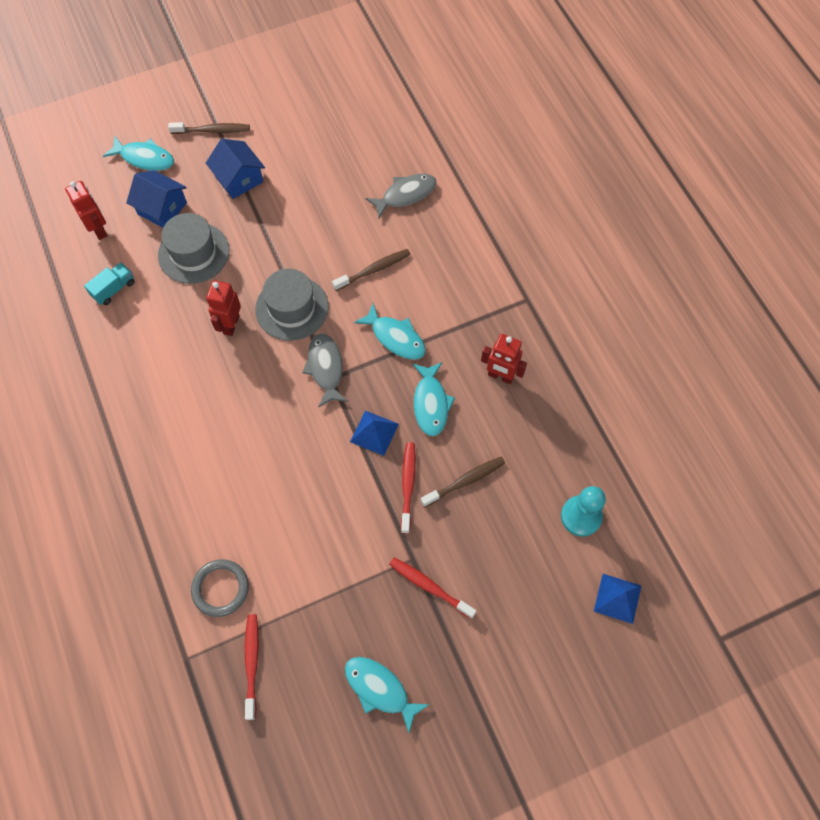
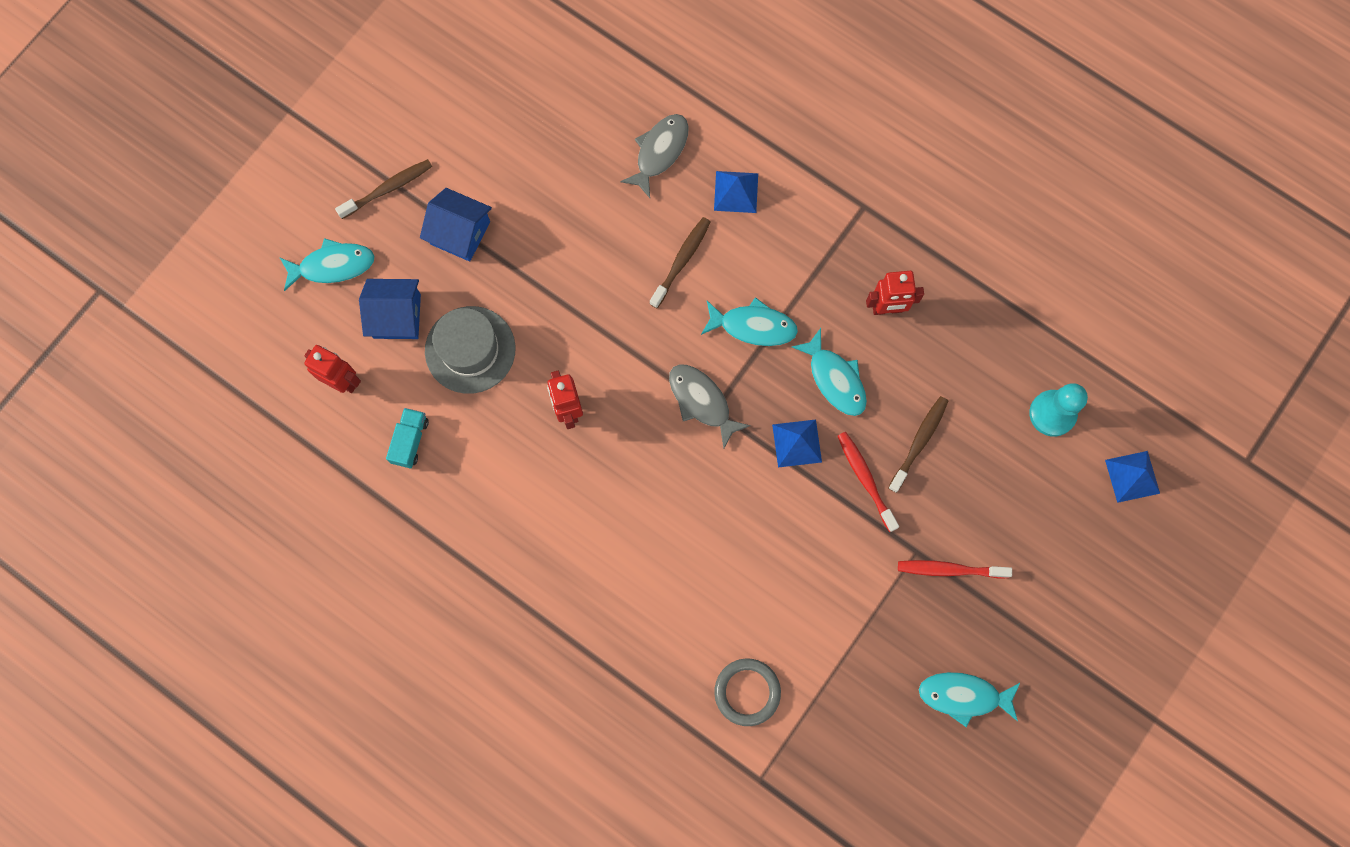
camera: 30 degrees left, 10 degrees up
red toothbrush [245,614,259,720] -> none
grey hat [255,269,329,341] -> none
none -> blue pyramid [714,171,758,213]

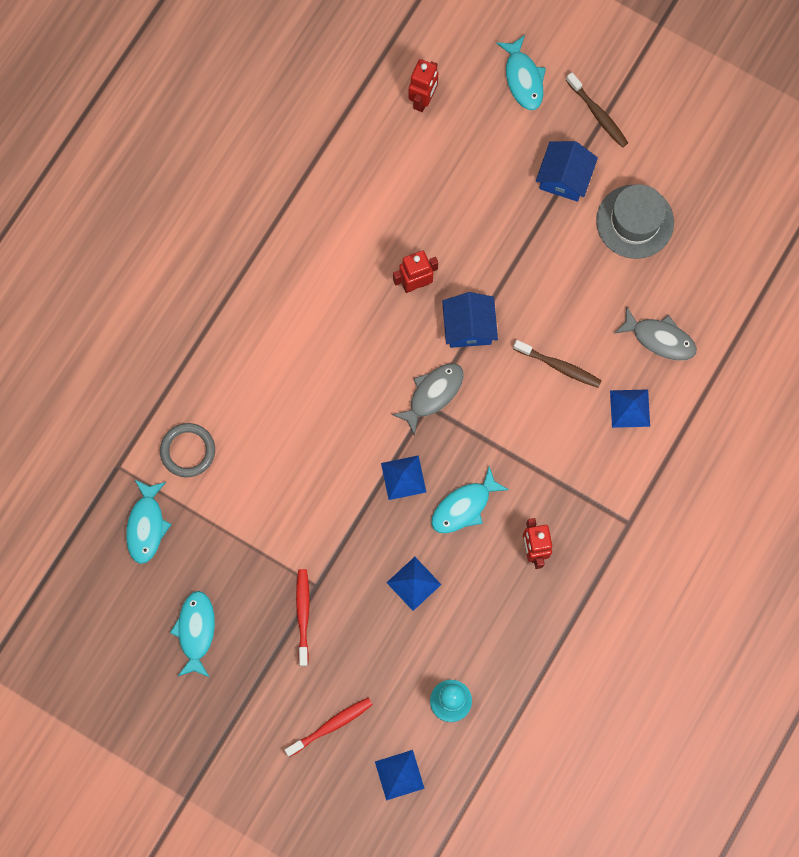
camera: 85 degrees right, 0 degrees up
blue house [359,279,421,339] -> blue house moved to [442,292,498,348]
turquoise truck [386,408,429,468] -> none
grey hat [425,306,516,394] -> grey hat moved to [596,184,674,259]
turquoise fish [701,297,798,346] -> turquoise fish moved to [126,479,172,564]
red toothbrush [837,432,899,532] -> red toothbrush moved to [285,698,373,757]
brown toothbrush [888,396,948,493] -> blue pyramid [387,557,442,611]

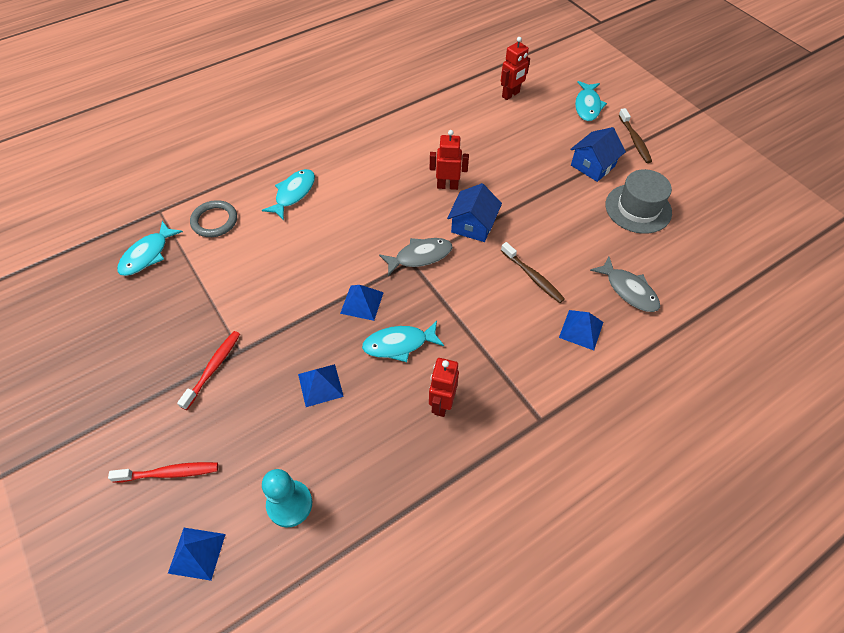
camera: 25 degrees right, 20 degrees down
turquoise fish [170,591,215,677] -> turquoise fish moved to [262,169,315,220]

